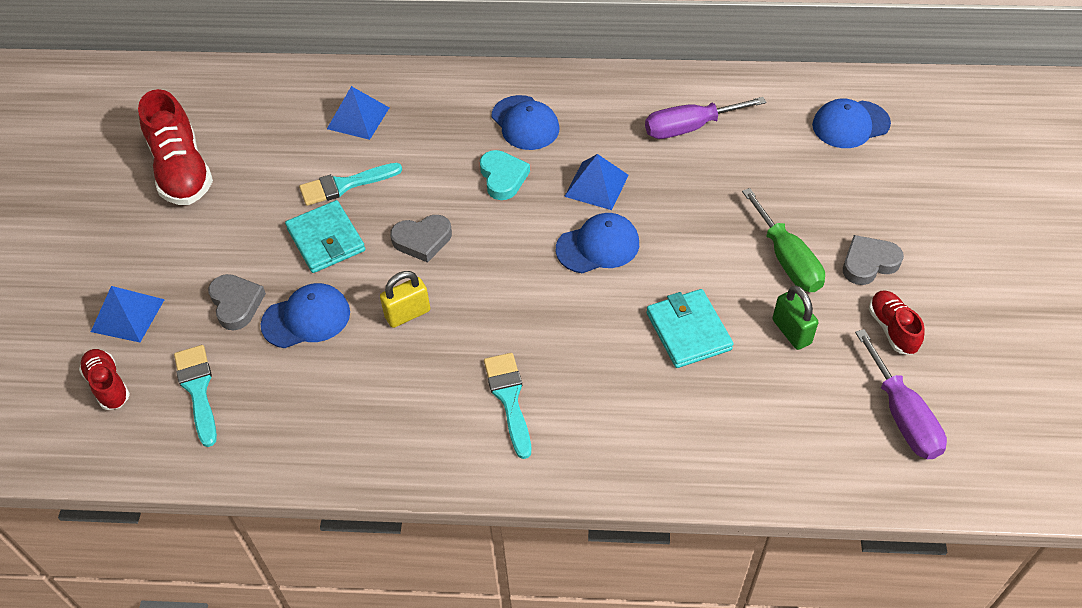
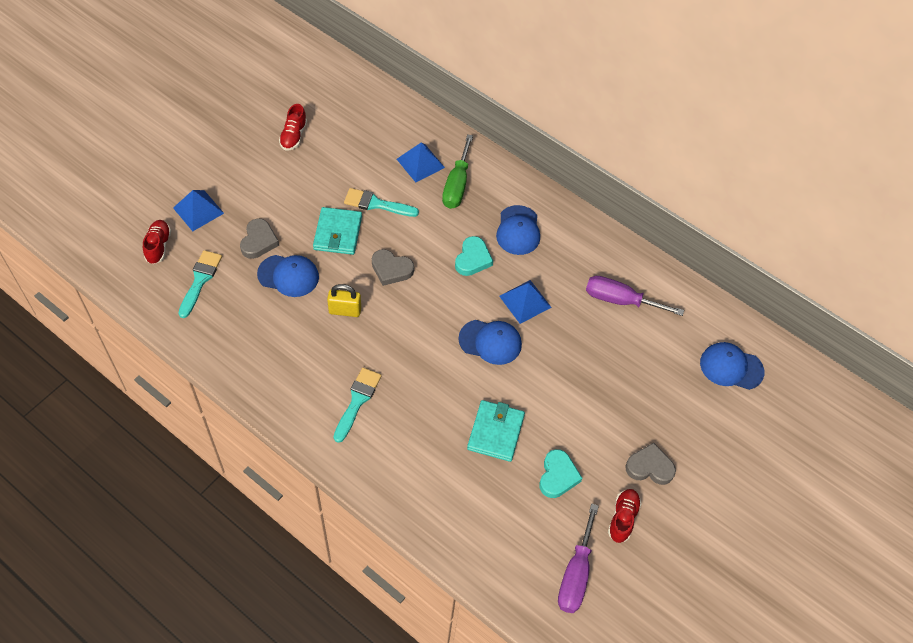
camera: 30 degrees right, 5 degrees up
red shoe [138,89,213,205] -> red shoe [279,104,307,151], size x0.55
green screwdriver [742,188,825,292] -> green screwdriver moved to [442,134,473,209]
green padlock [773,285,818,350] -> turquoise heart [539,449,582,498]

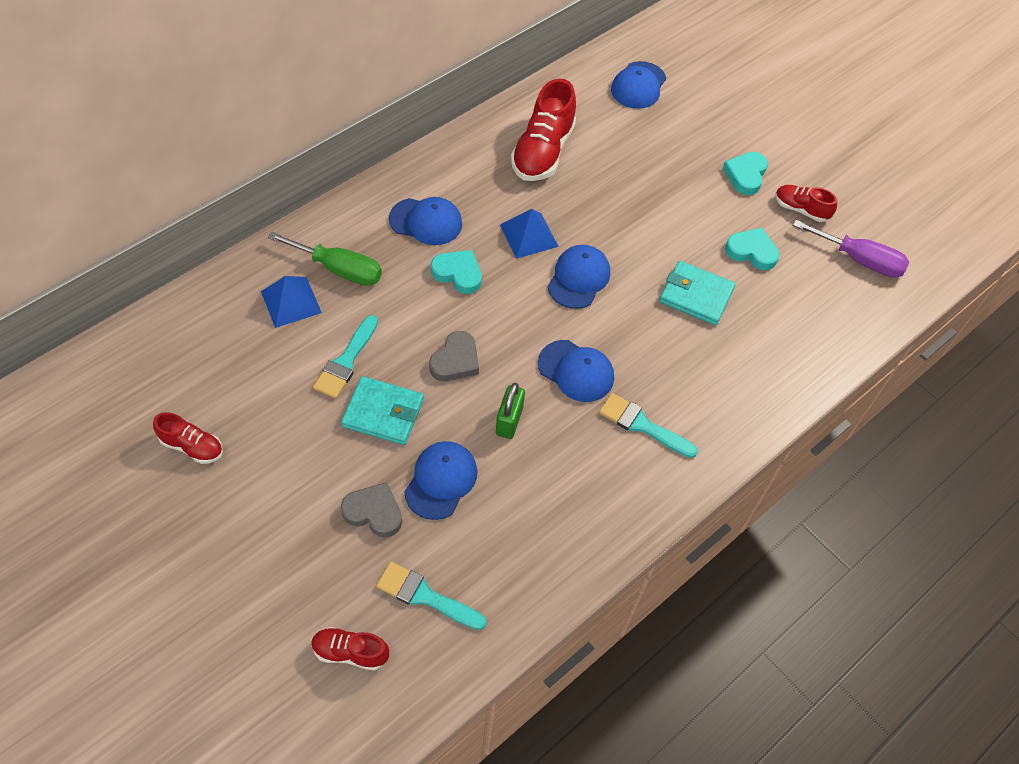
camera: 80 degrees left, 0 degrees up
blue pyramid [173,190,224,231] -> none
yellow padlock [327,284,361,317] -> green padlock [496,383,525,439]
purple screwdriver [586,276,684,316] -> red shoe [511,78,576,181]
grey heart [625,443,676,485] -> turquoise heart [723,152,768,195]
none -> blue cap [538,340,614,402]

